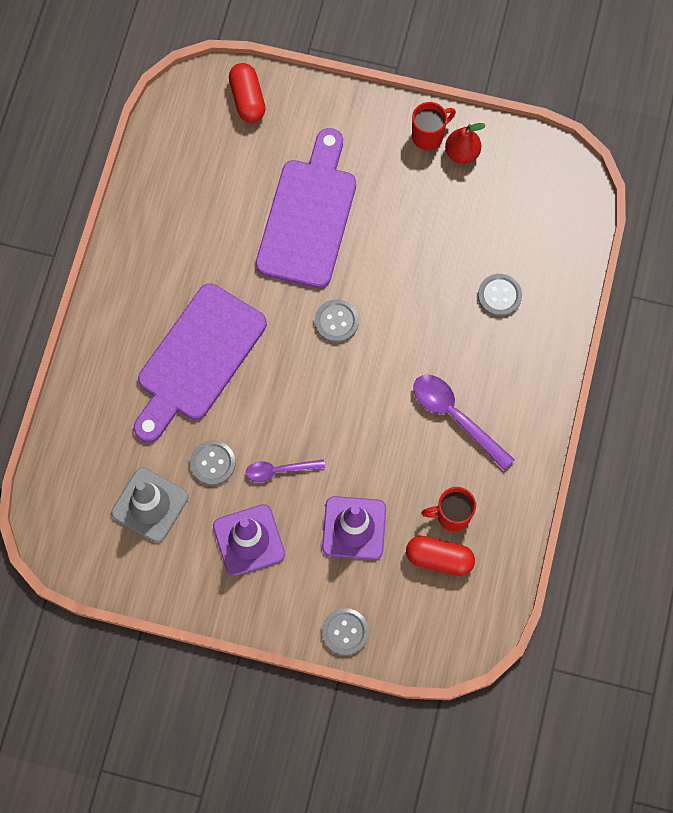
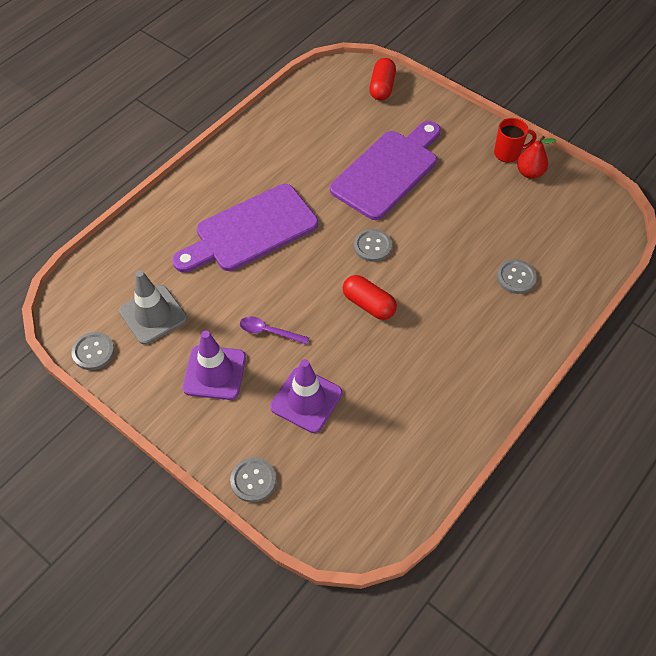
camera: 25 degrees right, 15 degrees down
grey button [190,440,235,485] -> grey button moved to [71,332,115,370]
red capsule [406,536,475,576] -> red capsule moved to [343,275,397,320]
purple spoon [413,375,515,471] -> none
red mug [421,487,476,531] -> none

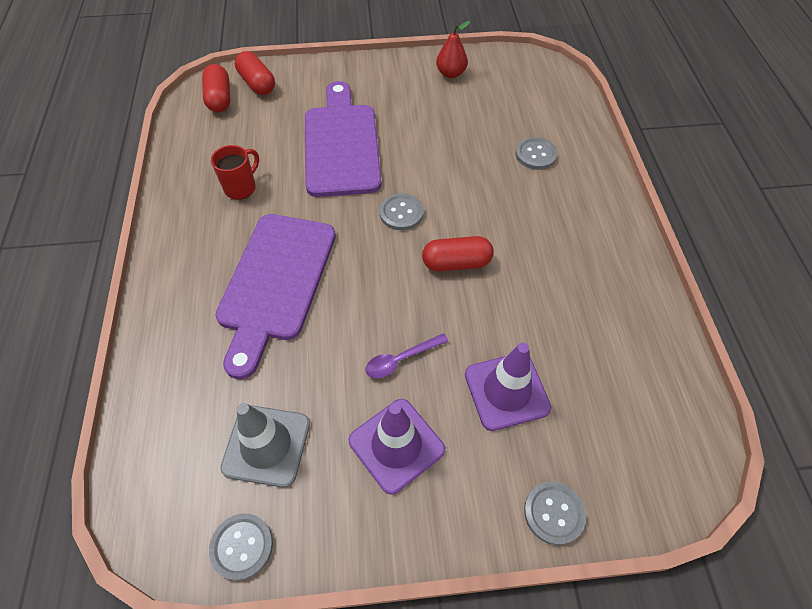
camera: 45 degrees left, 0 degrees up
red mug [494,118,537,162] -> red mug moved to [211,145,259,200]
none -> red capsule [202,64,230,112]

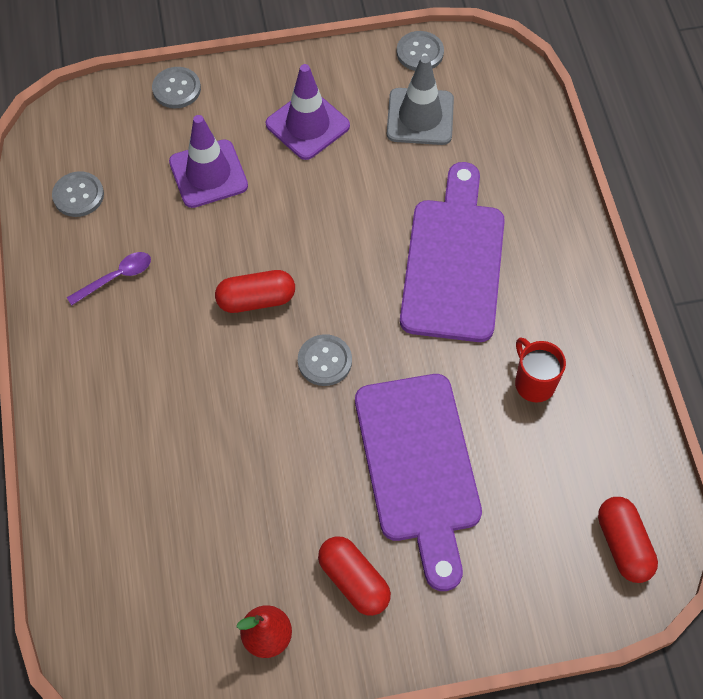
camera: 175 degrees right, 5 degrees up
red mug [211,145,259,200] -> red mug turned 120 degrees clockwise [515,337,566,403]
red capsule [235,51,275,95] -> red capsule moved to [318,537,391,616]
purple spoon [365,333,449,379] -> purple spoon moved to [67,252,151,305]
grey button [515,137,558,170] -> grey button moved to [52,171,104,217]

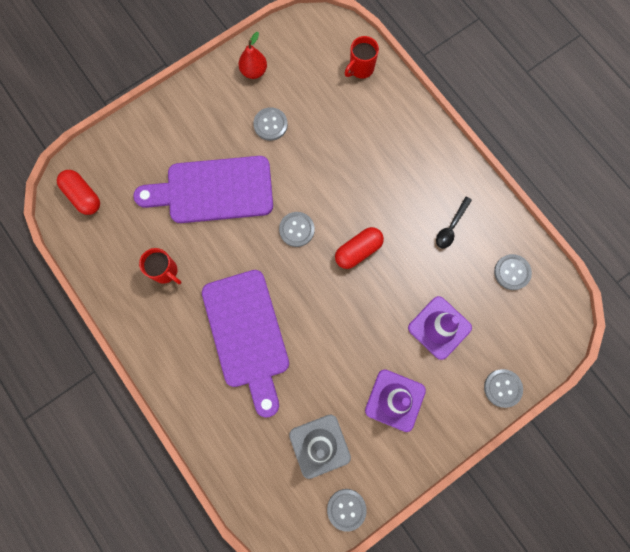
camera: 155 degrees right, 15 degrees up
purple spoon [67,252,151,305] -> black spoon [436,196,472,249]
red capsule [318,537,391,616] -> none
purple cutting board [355,374,482,591] -> purple cutting board turned 60 degrees counterclockwise [133,156,273,223]
none -> grey button [253,107,288,141]
none -> red mug [345,36,379,79]

